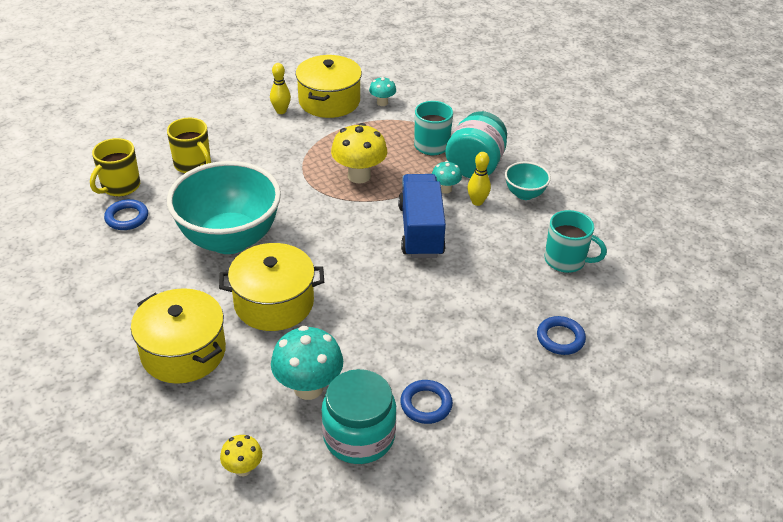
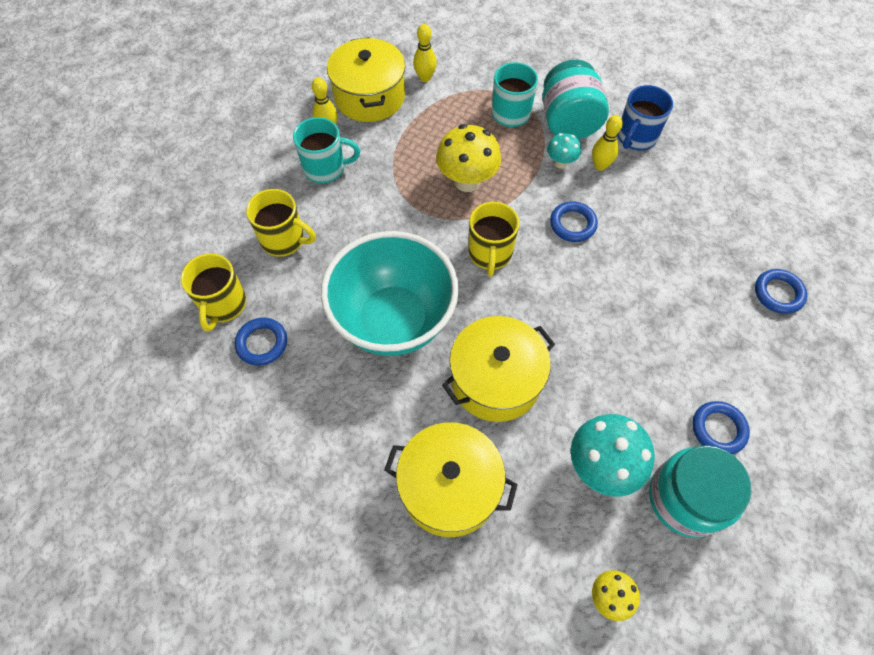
camera: 25 degrees left, 20 degrees up
turquoise mushroom [369,76,396,106] -> yellow bowling pin [413,24,437,82]
blue truck [398,174,446,258] -> blue ring [550,201,598,242]
turquoise bowl [505,162,551,200] -> blue mug [618,85,673,151]
turquoise mug [545,210,607,273] -> turquoise mug moved to [293,117,360,184]
none -> yellow mug [468,202,519,277]

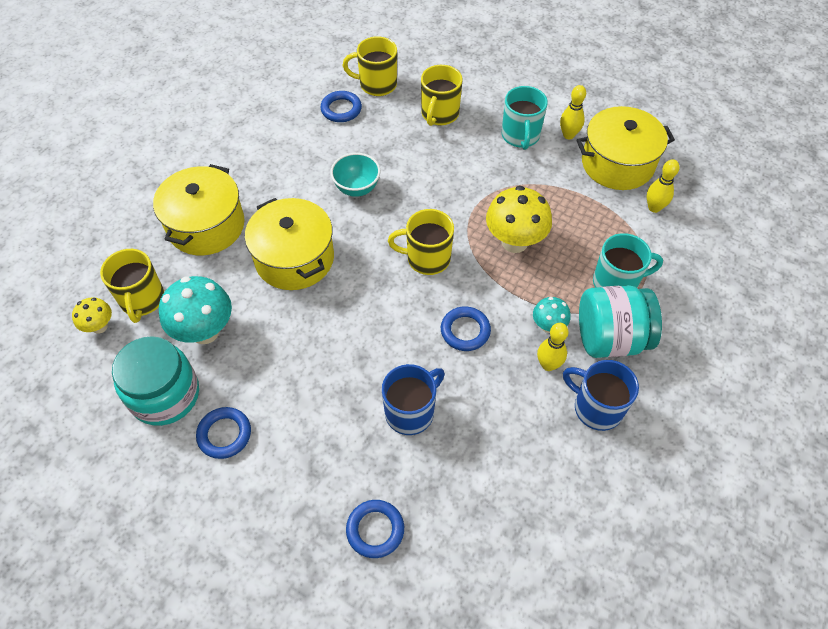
camera: 90 degrees right, 5 degrees down
turquoise bowl [321,231,459,356] -> turquoise bowl [330,153,380,197], size x0.45
none -> yellow mug [100,249,164,323]
none -> blue mug [382,364,445,435]

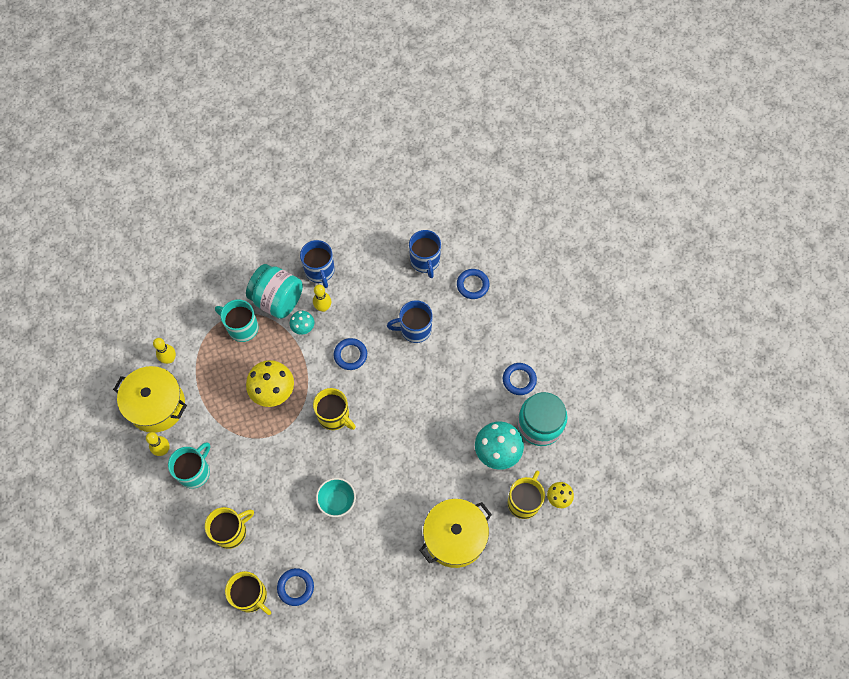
camera: 145 degrees left, 10 degrees up
yellow pot [245,198,334,290] -> none
none -> blue mug [409,230,441,278]

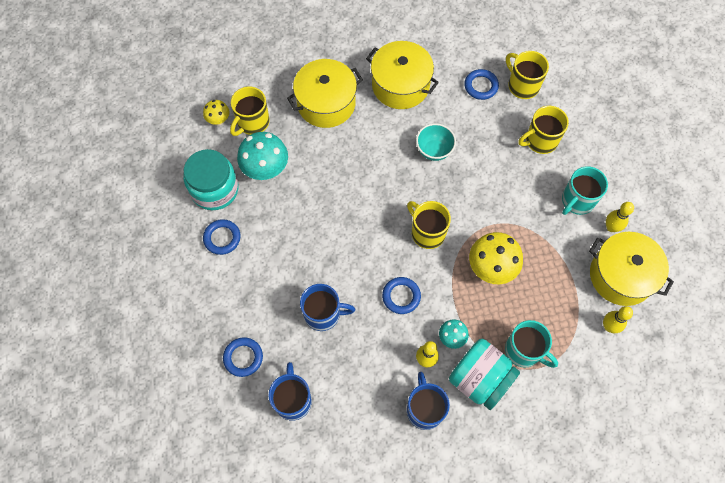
camera: 170 degrees left, 0 degrees up
none -> yellow pot [366,41,439,109]

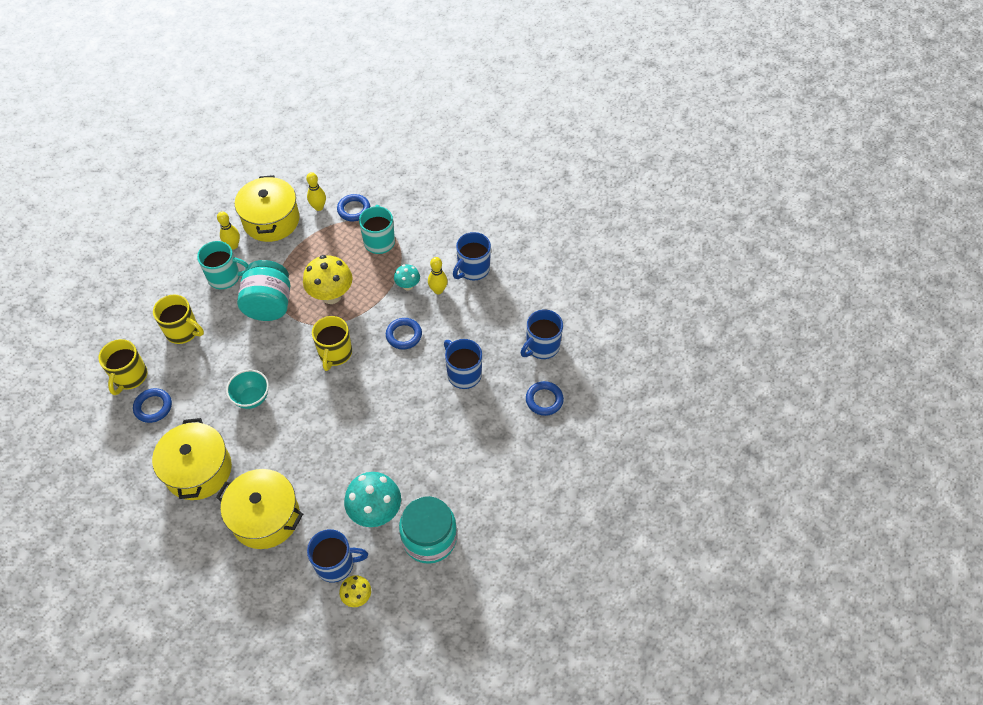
camera: 130 degrees left, 10 degrees down
blue ring [203,219,241,255] -> blue ring moved to [337,194,370,221]
yellow mug [230,86,269,136] -> blue mug [307,529,368,583]
turquoise jar [449,339,520,410] -> turquoise jar moved to [237,260,290,321]

